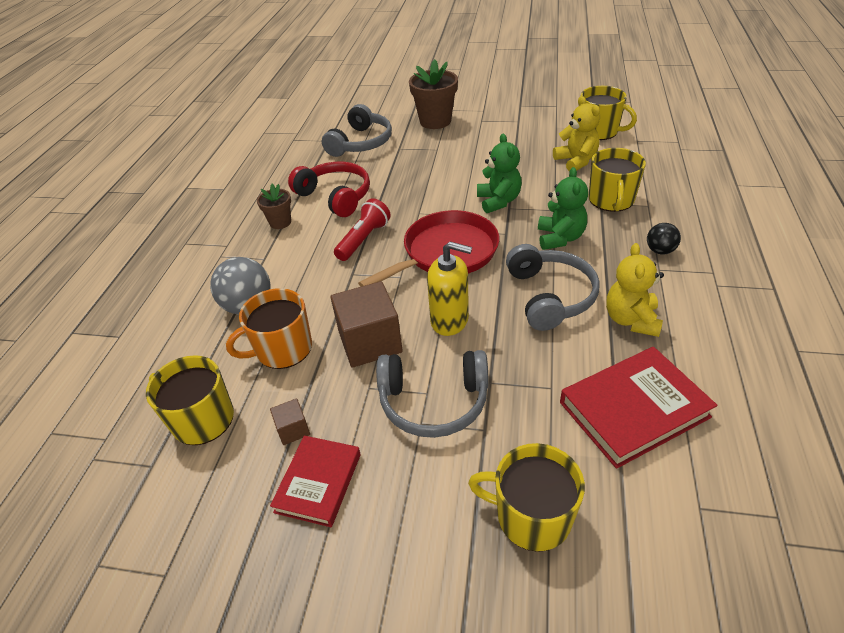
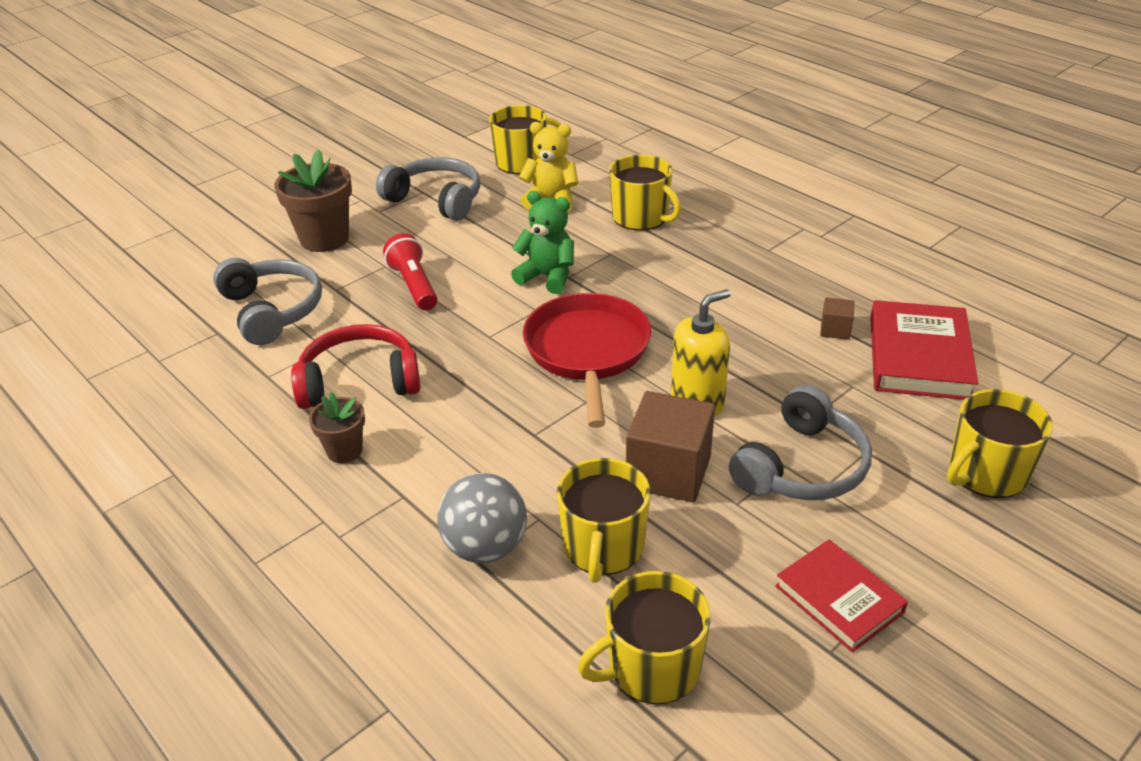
camera: 55 degrees left, 5 degrees down
orange mug [226,288,312,369] -> yellow mug [557,458,650,583]
brown cube [270,398,310,445] -> brown cube moved to [820,297,854,340]
red flashlight [334,198,391,261] -> red flashlight moved to [383,233,438,311]
grey headphones [506,244,600,331] -> grey headphones moved to [376,157,480,221]
green teddy bear [538,167,588,250] -> none
yellow teddy bear [606,243,664,337] -> none
black ball [647,223,681,254] -> none

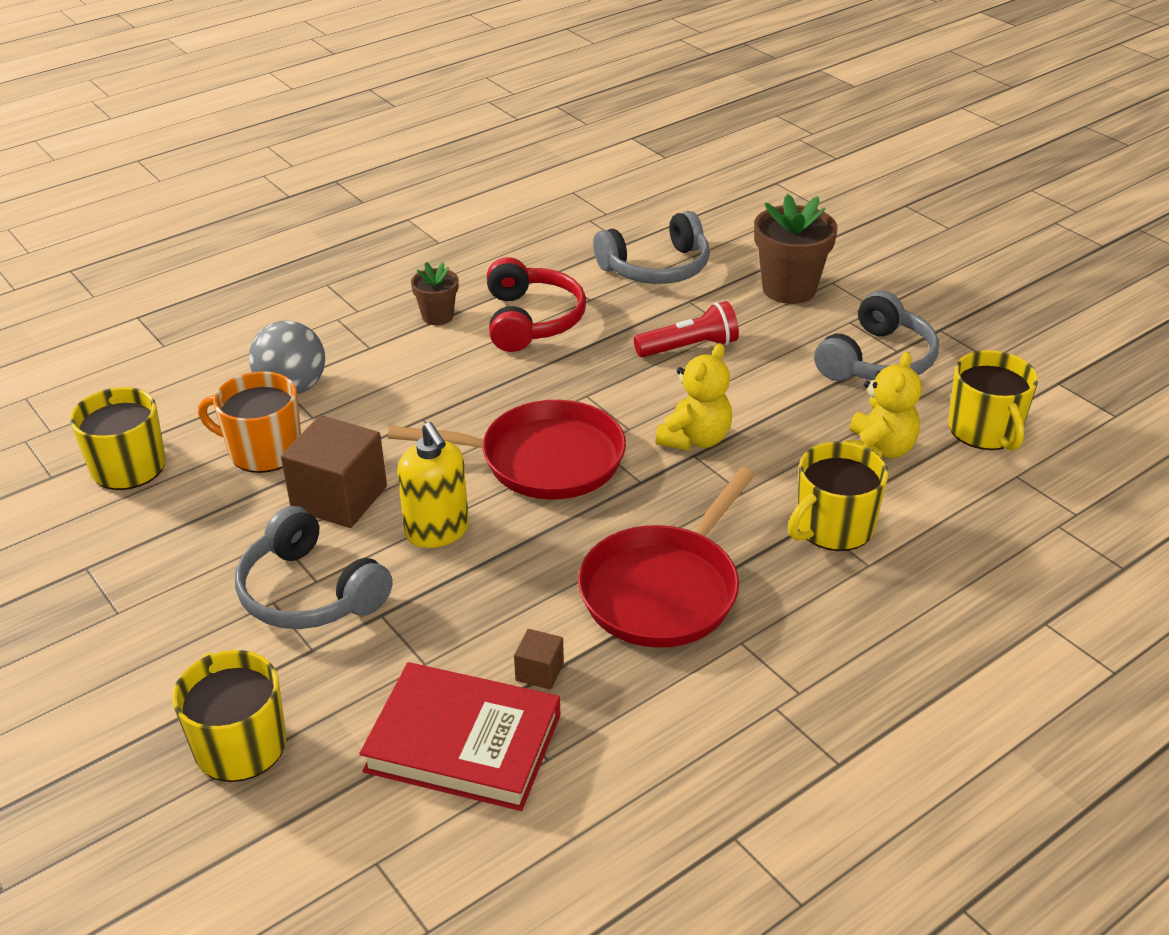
camera: 95 degrees right, 0 degrees up
green teddy bear [511,191,574,294] -> yellow teddy bear [655,343,732,450]
yellow mug [557,458,650,583] -> orange mug [198,371,301,473]
red book [775,539,908,653] -> none
none -> red pan [578,468,755,648]

